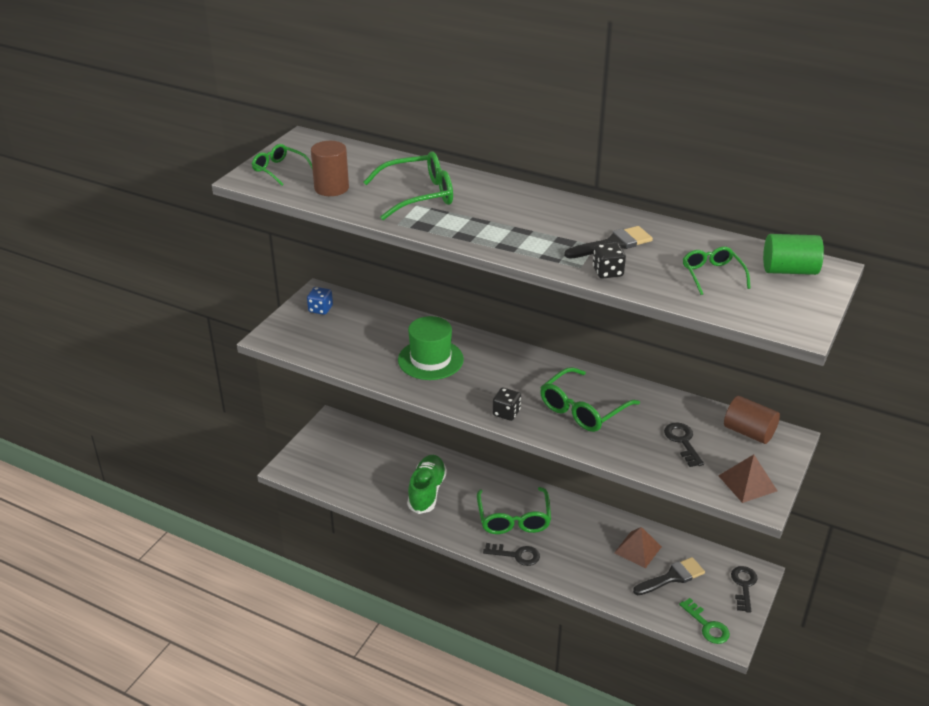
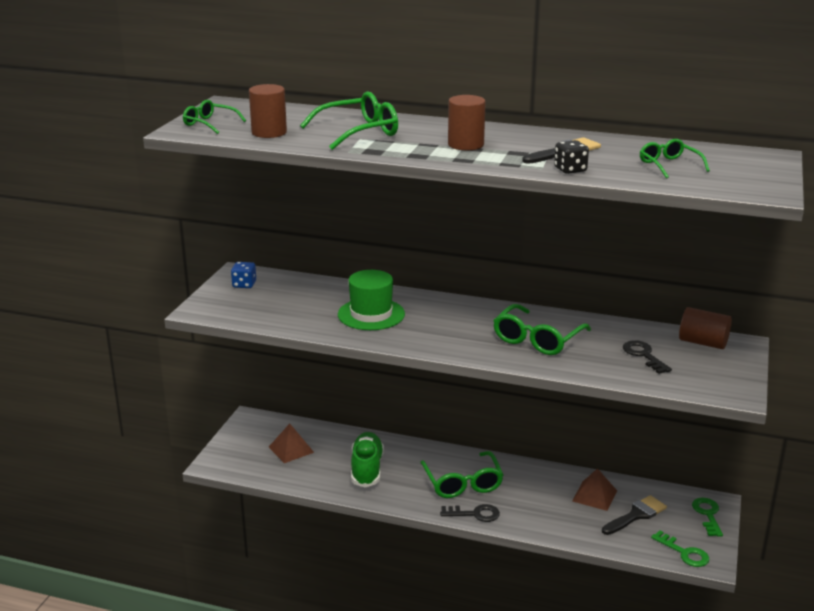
camera: 10 degrees left, 10 degrees down
black dice [493,388,521,421] -> none
brown pyramid [718,455,777,503] -> brown pyramid moved to [269,423,314,463]
black key [731,566,757,613] -> green key [692,498,723,537]
green cylinder [763,234,824,275] -> none
none -> brown cylinder [448,95,486,150]

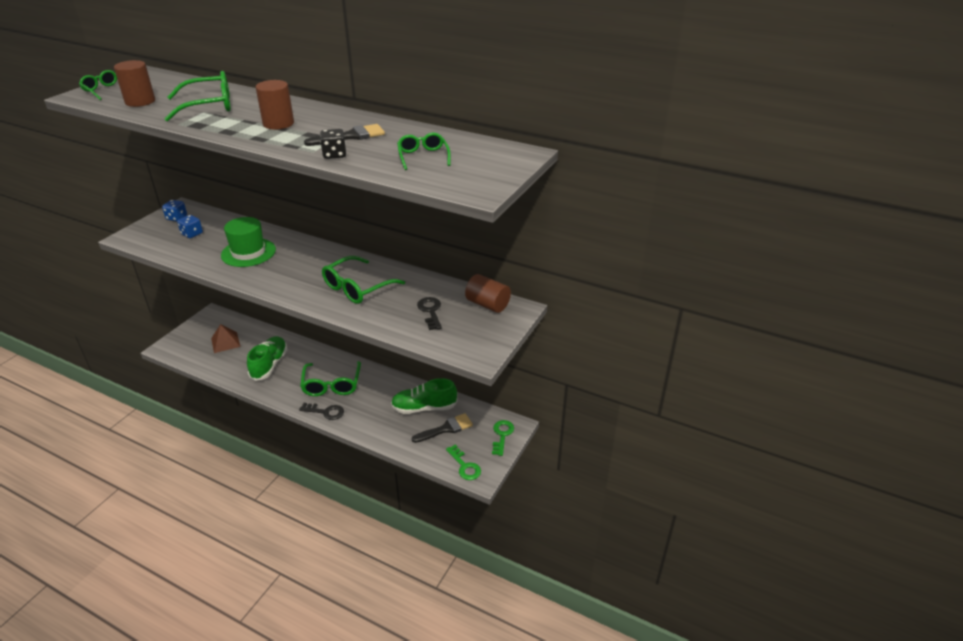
camera: 10 degrees right, 10 degrees up
brown pyramid [572,468,617,511] -> green shoe [391,378,457,414]
none -> blue dice [177,215,203,238]

